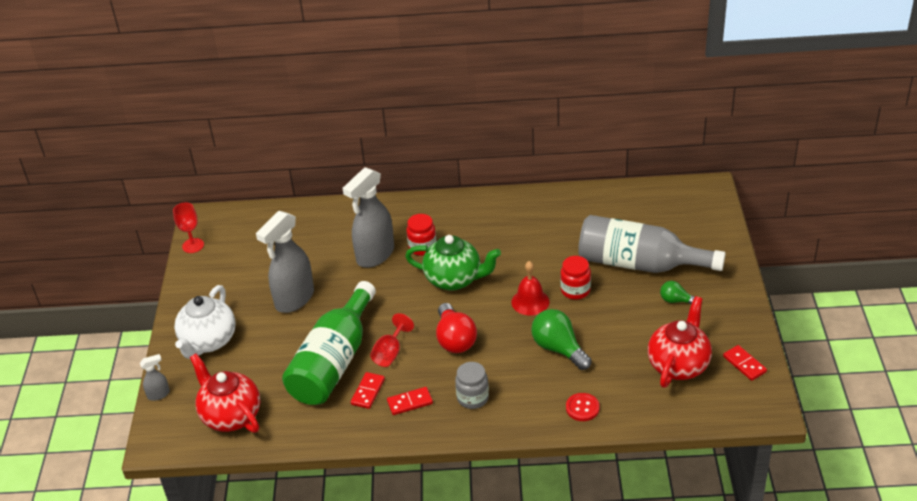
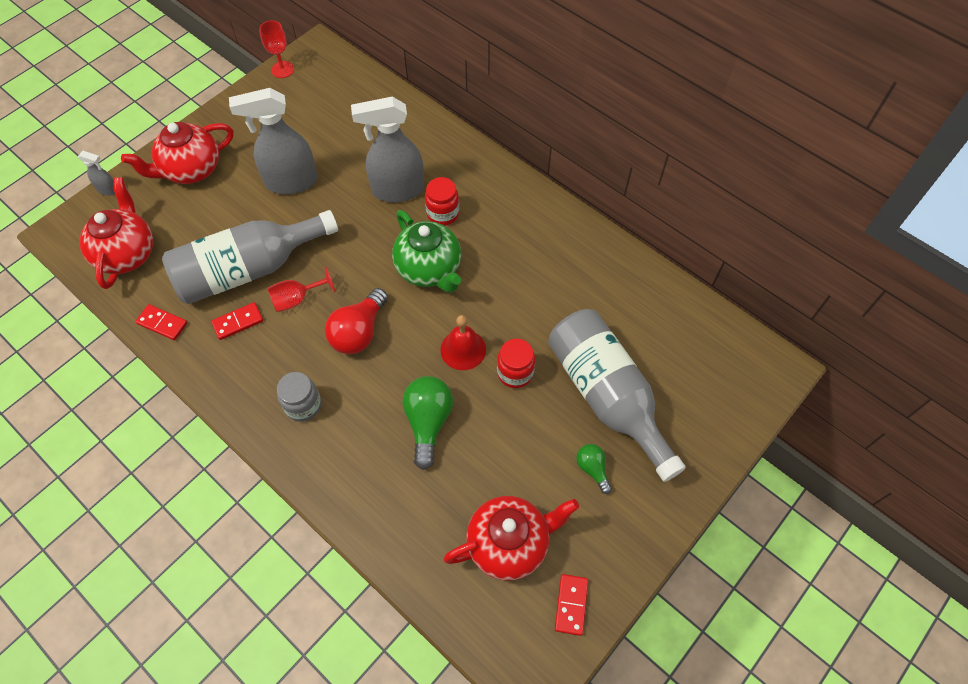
camera: 40 degrees right, 20 degrees up
white teapot [174,285,236,359] -> red teapot [121,122,233,184]
green bottle [282,281,376,405] -> grey bottle [162,210,338,304]
red domino [387,387,433,415] -> red domino moved to [135,304,188,340]
red button [566,393,600,421] -> none

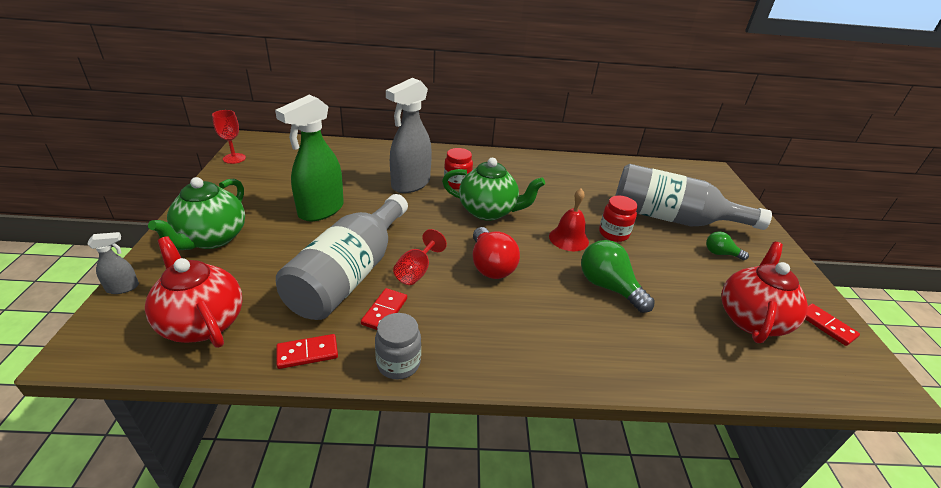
camera: 45 degrees left, 25 degrees down
red teapot [121,122,233,184] -> green teapot [148,177,245,250]
grey spray bottle [229,88,318,194] -> green spray bottle [275,95,344,221]
grey jar [277,372,321,422] -> grey jar moved to [375,313,421,380]

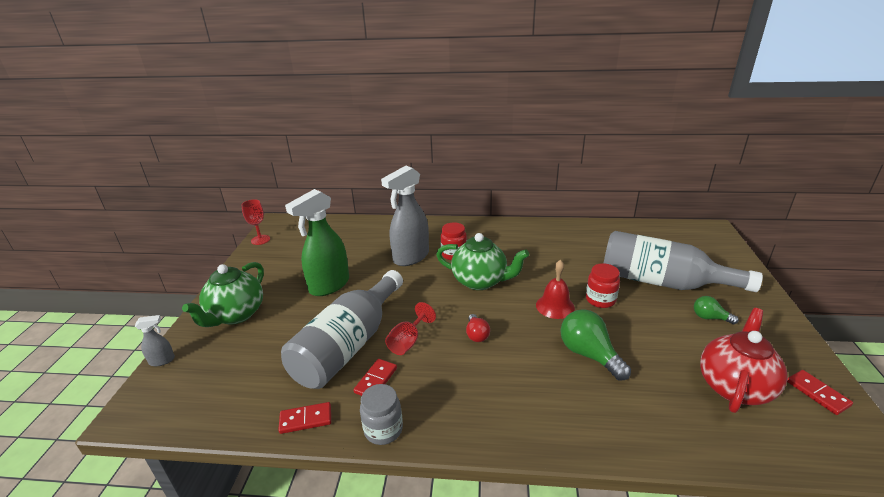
camera: 10 degrees right, 5 degrees down
red teapot [145,236,242,348] -> none
red light bulb [473,227,520,279] -> red light bulb [466,314,490,342], size x0.56

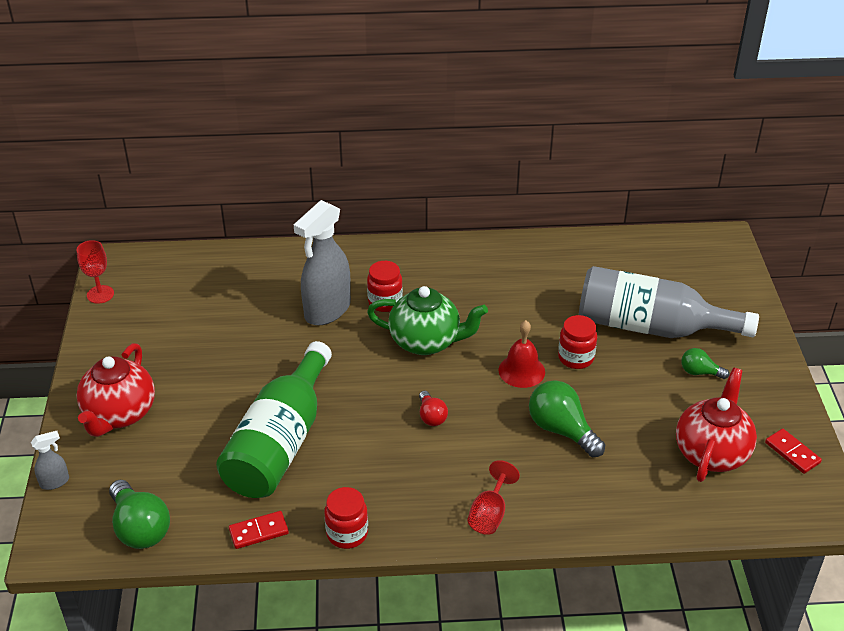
camera: 10 degrees left, 10 degrees up
green teapot [182,262,264,327] -> red teapot [76,343,155,437]
grey bottle [281,270,403,389] -> green bottle [216,341,332,498]
green spray bottle [285,189,349,296] -> none
red domino [353,359,397,396] -> none
grey jar [360,384,403,445] -> red jar [324,487,368,549]
red goblet [385,302,436,355] -> red goblet moved to [468,460,520,535]
none -> green light bulb [109,480,170,549]

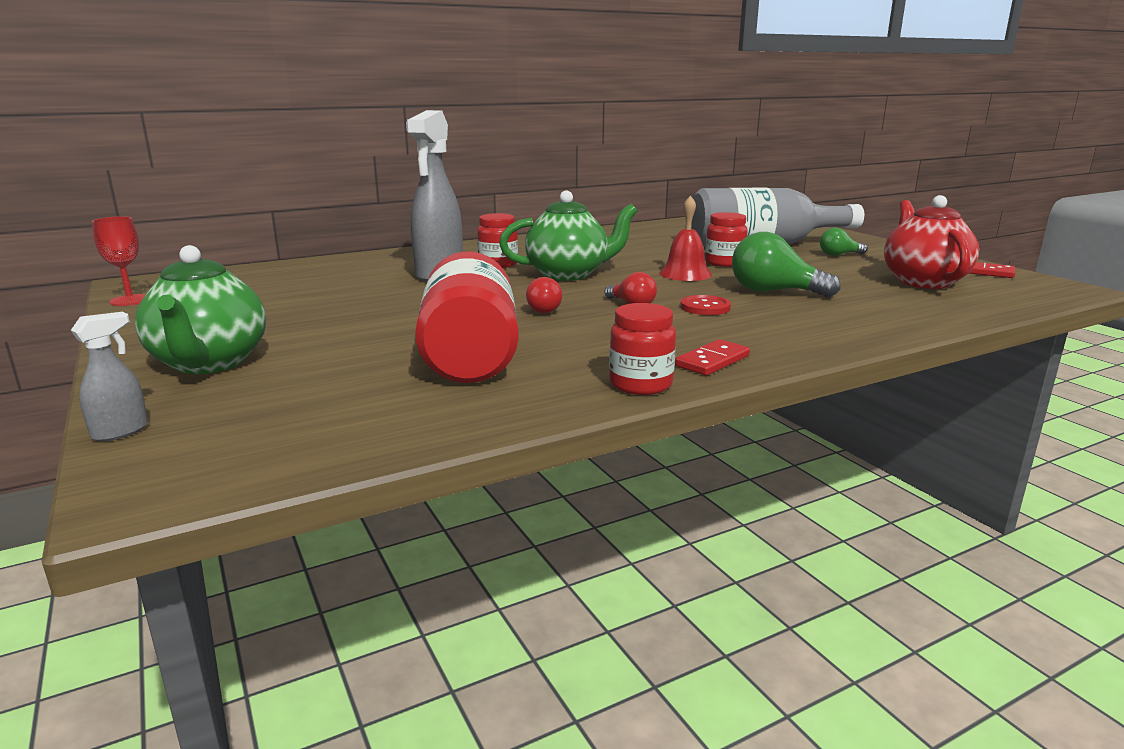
camera: 25 degrees left, 20 degrees down
red teapot [76,343,155,437] -> green teapot [135,245,266,374]
green light bulb [109,480,170,549] -> none
green bottle [216,341,332,498] -> red bottle [415,252,518,383]
red domino [229,511,289,549] -> red domino moved to [675,339,750,376]
red goblet [468,460,520,535] -> none
none -> red light bulb [526,277,562,313]
none -> red button [680,295,731,315]

